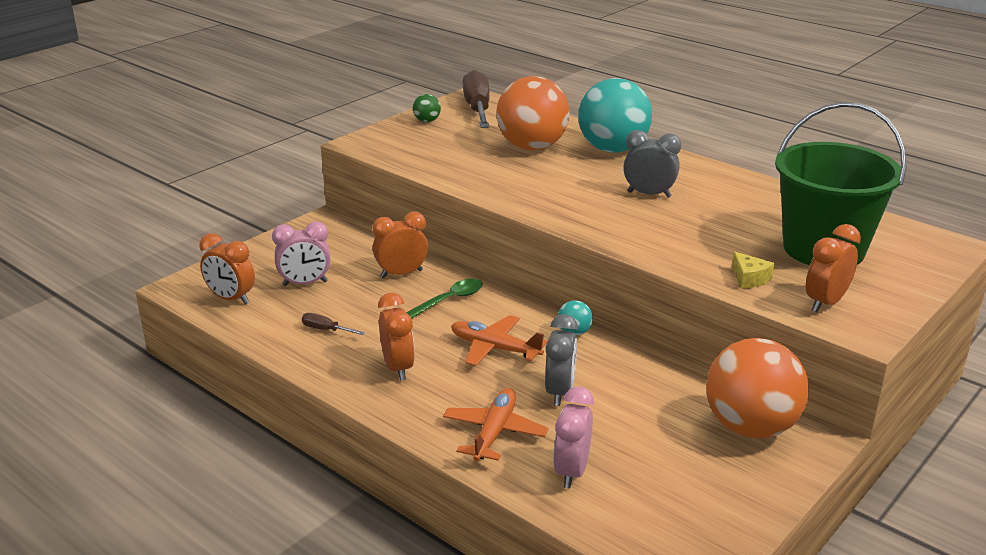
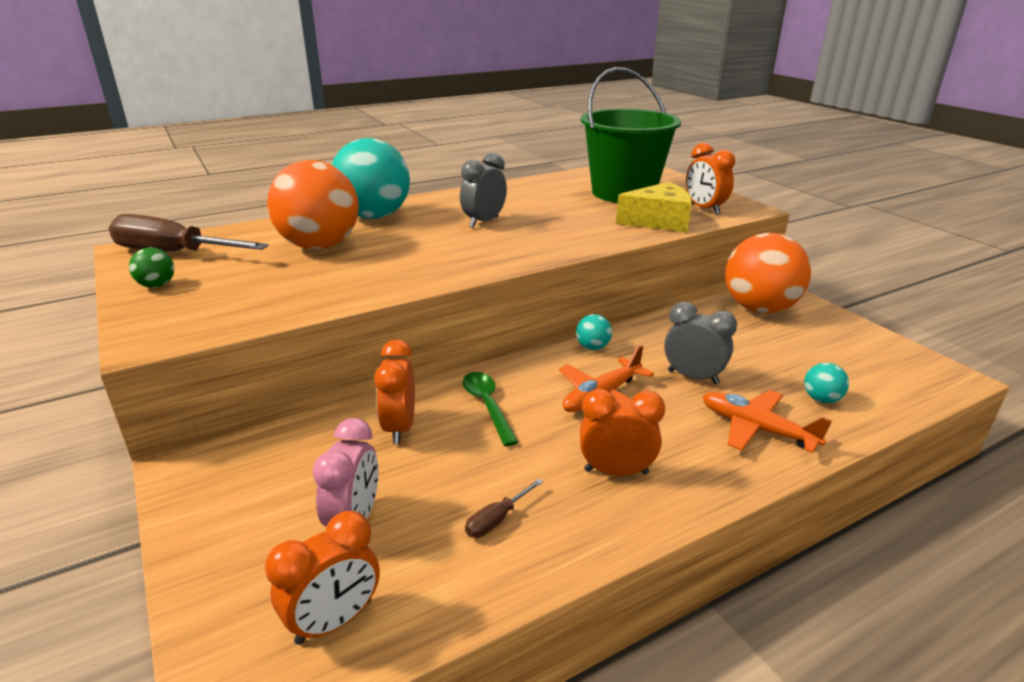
camera: 70 degrees left, 0 degrees up
pink clock [553,387,594,489] -> turquoise ball [804,363,849,403]
yellow cheese [732,251,774,289] -> yellow cheese [616,182,692,232], size x1.92

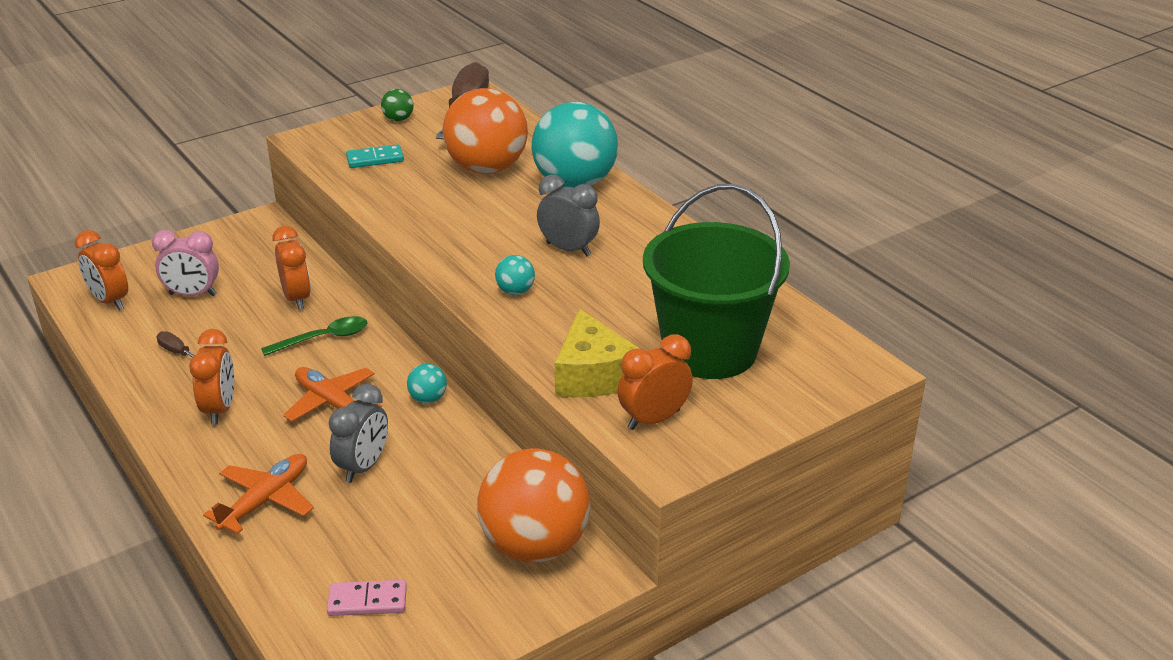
camera: 85 degrees right, 5 degrees up
orange clock [374,339,415,444] -> orange clock turned 75 degrees clockwise [272,226,311,310]
turquoise ball [804,363,849,403] -> turquoise ball moved to [495,255,535,295]
none -> pink domino [327,580,407,616]
none -> turquoise domino [346,144,404,168]

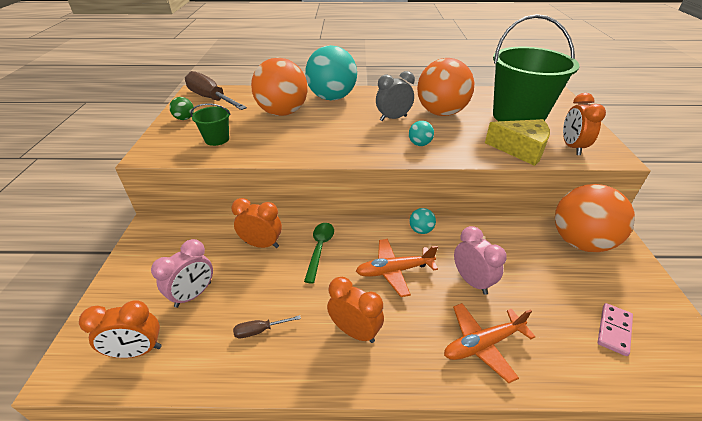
camera: 55 degrees left, 5 degrees up
orange plane [203,454,314,534] -> orange plane turned 90 degrees counterclockwise [444,303,536,383]
grey clock [329,384,388,483] -> pink clock [454,226,507,295]
turquoise domino [346,144,404,168] -> green bucket [191,103,231,146]
none -> orange ball [417,58,474,116]

